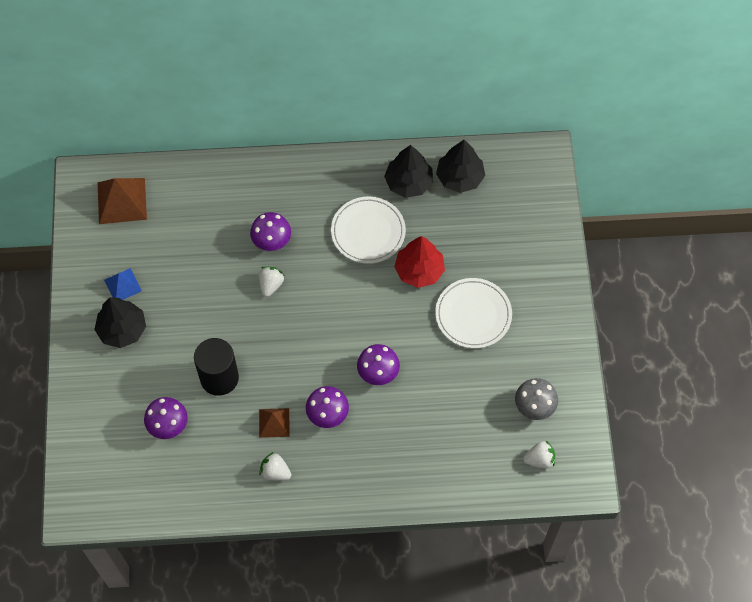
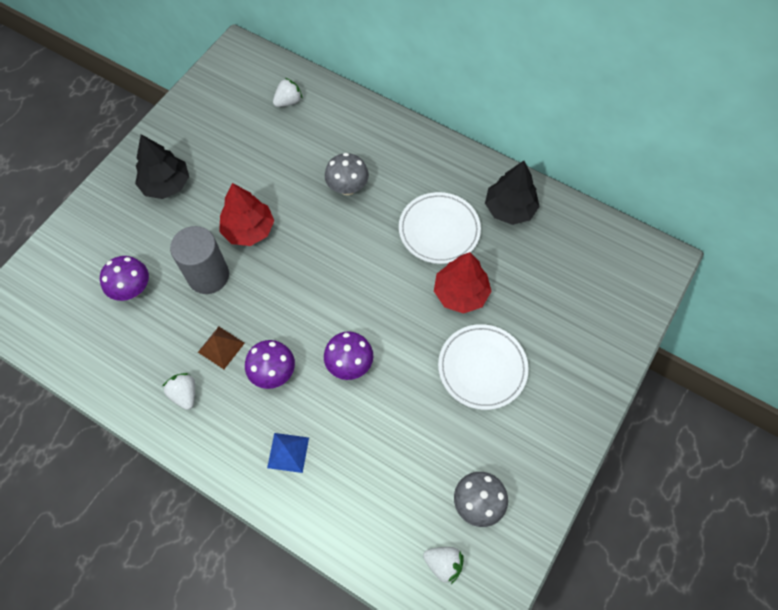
camera: 35 degrees right, 0 degrees up
brown pyramid [98,178,147,224] -> none
blue pyramid [104,268,142,300] -> blue pyramid moved to [267,433,309,473]
black cylinder [194,338,239,396] -> grey cylinder [170,226,229,294]
purple mushroom [250,212,291,251] -> grey mushroom [325,153,369,195]
white strawberry [259,267,284,297] -> white strawberry moved to [273,78,303,107]
black tree [436,140,485,193] -> none
none -> red tree [219,183,274,246]

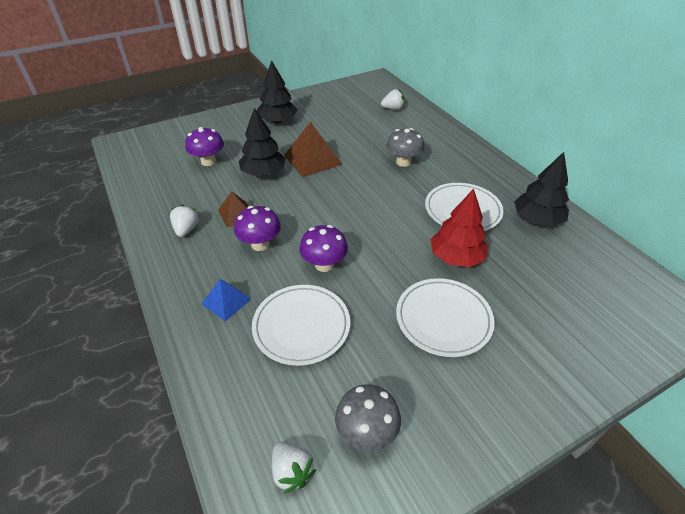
camera: 30 degrees right, 20 degrees down
grey cylinder [170,226,229,294] -> black tree [238,108,286,176]
red tree [219,183,274,246] -> brown pyramid [284,122,342,177]
none -> white plate [252,285,350,366]

